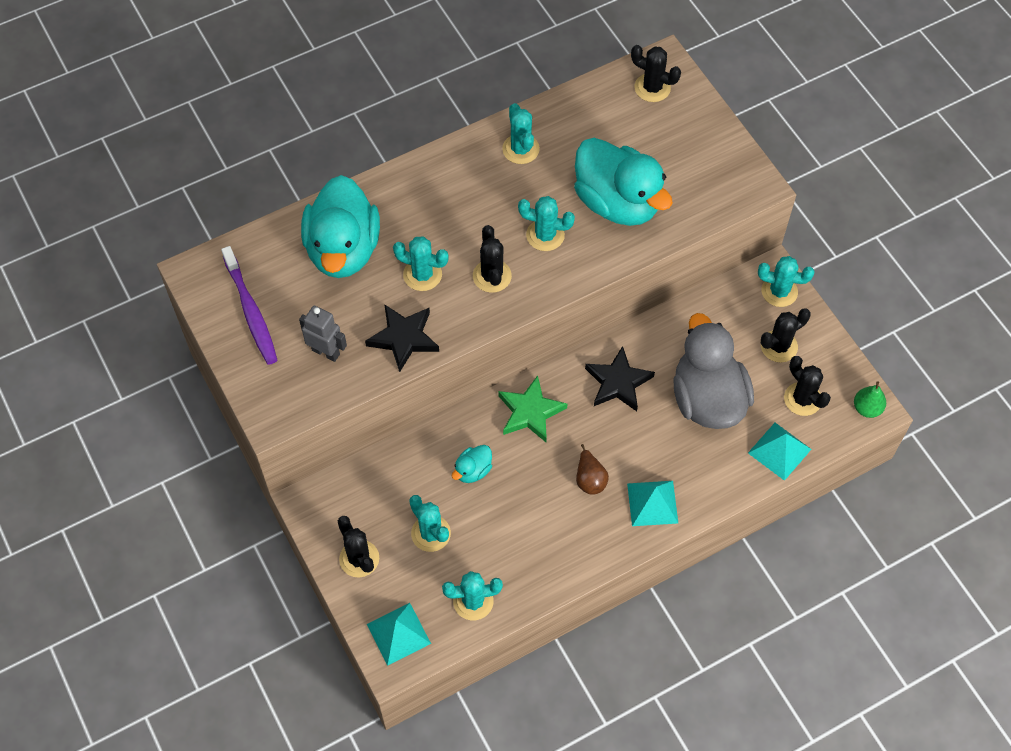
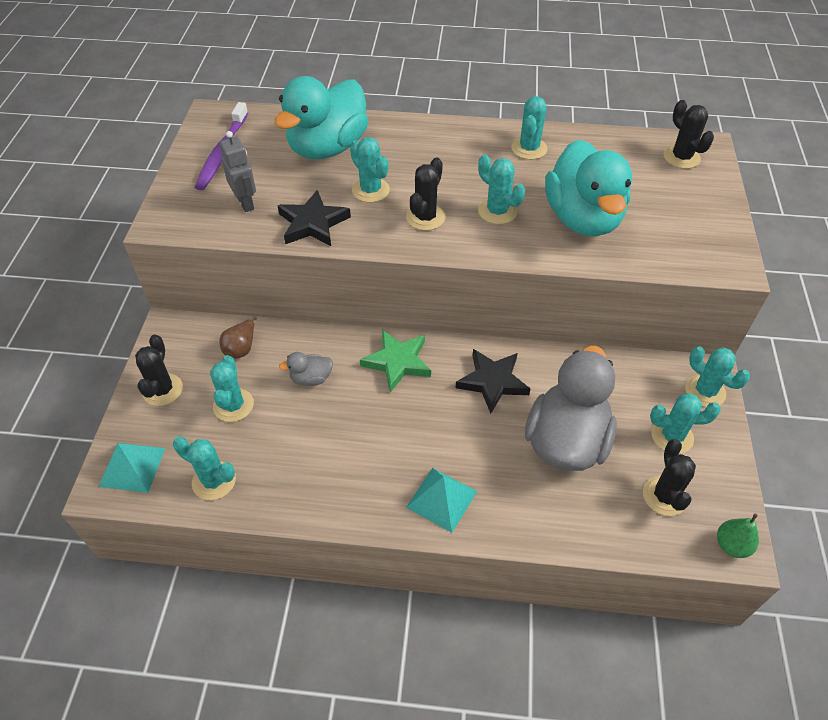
camera: 35 degrees right, 10 degrees down
turquoise duck [452,445,492,483] -> grey duck [279,352,333,386]
brown pear [576,444,609,495] -> brown pear moved to [220,317,257,359]
turquoise pyramid [748,423,811,481] -> none
black cactus [761,308,811,363] -> turquoise cactus [650,393,721,454]

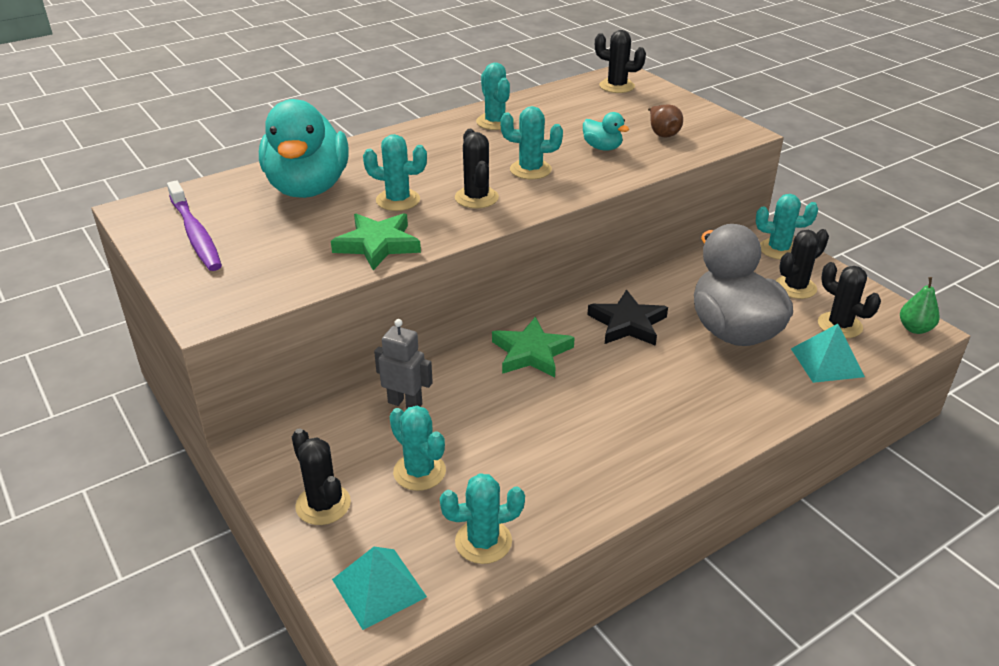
camera: 40 degrees left, 15 degrees down
grey robot [219,131,256,212] -> grey robot moved to [374,319,433,408]
brown pear [220,317,257,359] -> brown pear moved to [648,104,683,138]
black star [277,190,351,246] -> green star [331,213,421,270]
grey duck [279,352,333,386] -> none
turquoise pyramid [406,468,477,533] -> turquoise pyramid moved to [791,324,865,383]
turquoise duck [545,140,632,237] -> turquoise duck [583,112,629,151], size x0.42
turquoise cactus [650,393,721,454] -> black cactus [776,229,829,299]

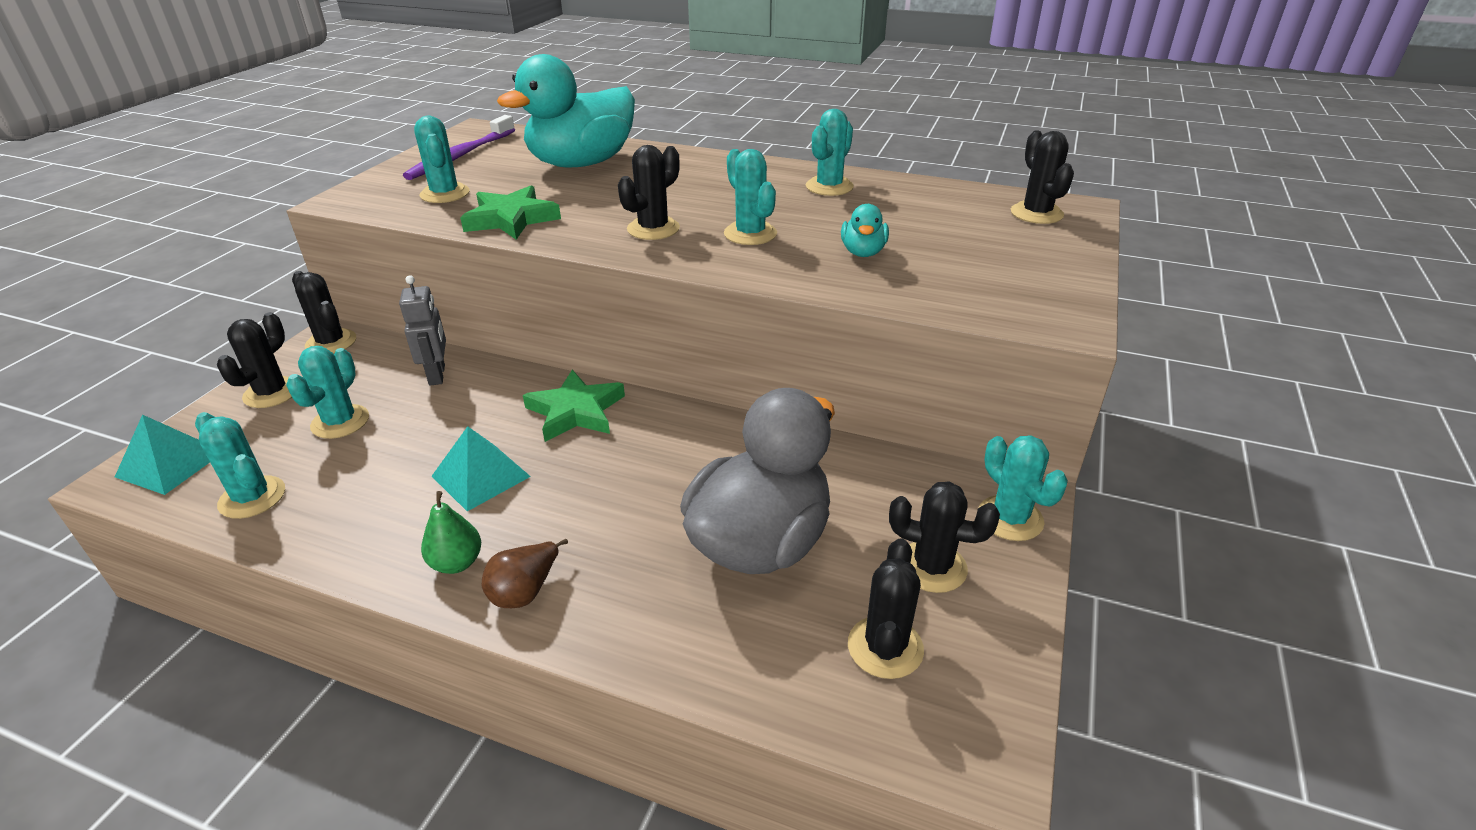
camera: 55 degrees right, 0 degrees up
turquoise cactus [363,134,427,211] -> turquoise cactus moved to [414,116,469,203]
black star [588,290,668,346] -> none
brown pear [648,104,683,138] -> brown pear moved to [482,539,568,608]
turquoise pyramid [791,324,865,383] -> turquoise pyramid moved to [432,426,531,511]
green pear [900,277,939,334] -> green pear moved to [421,491,481,574]
none -> black cactus [292,271,356,354]

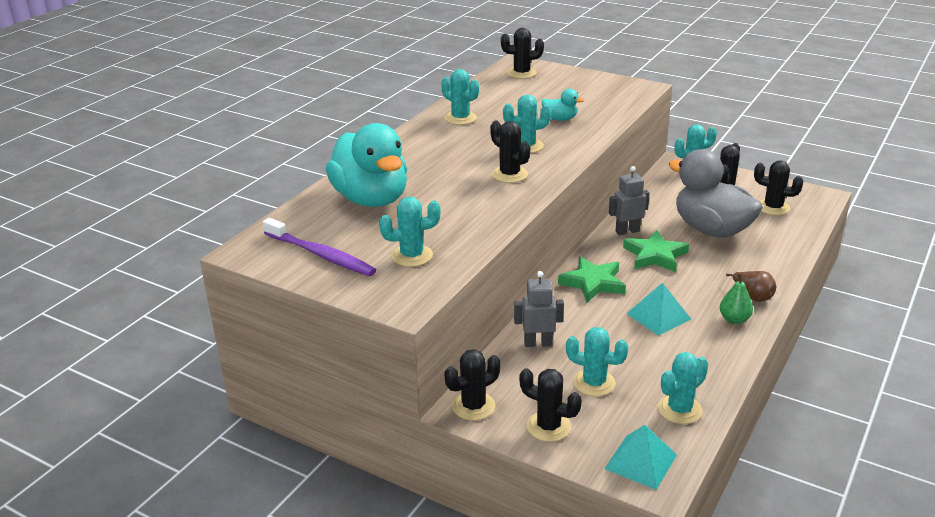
camera: 80 degrees left, 5 degrees down
green star [460,185,561,240] -> green star moved to [623,230,689,272]
none -> grey robot [609,166,650,235]

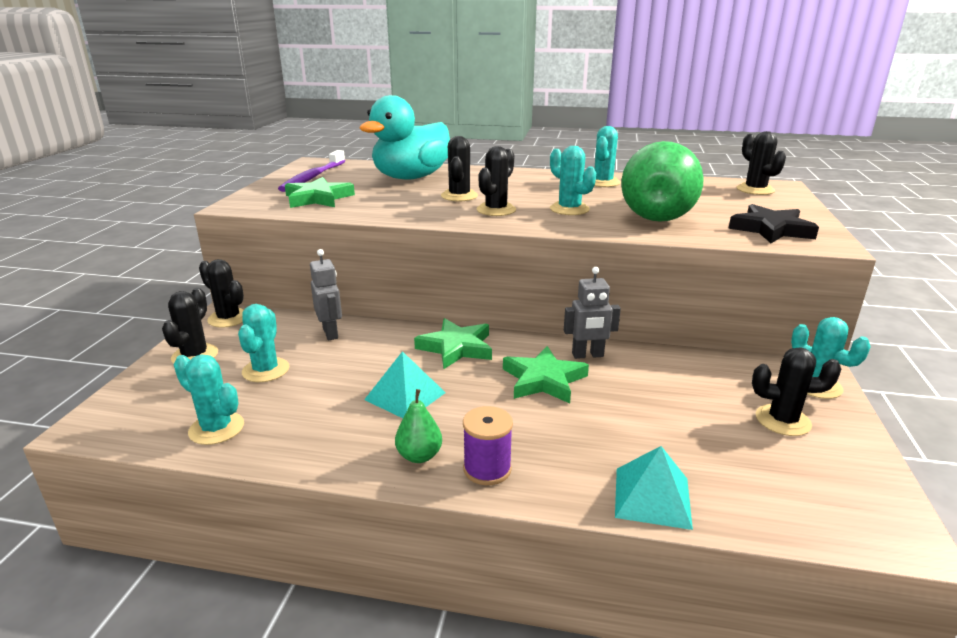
camera: 70 degrees right, 5 degrees down
turquoise cactus [379,197,441,267] -> green star [285,177,355,208]
turquoise duck [542,89,585,121] -> green pear [621,141,704,222]
turquoise pyramid [604,425,677,490] -> turquoise pyramid moved to [615,446,693,530]
grey robot [609,166,650,235] -> grey robot turned 120 degrees clockwise [564,267,621,359]
grey duck [668,149,763,238] -> none
brown pear [726,271,776,302] -> purple spool [463,406,513,485]
black cactus [754,161,803,215] -> black cactus moved to [441,136,478,201]
none -> black star [728,204,819,243]

